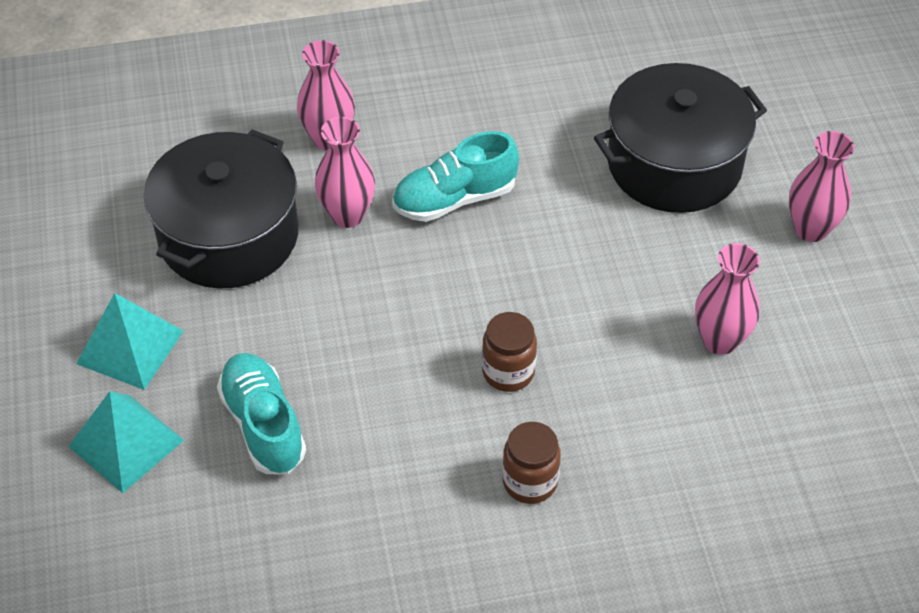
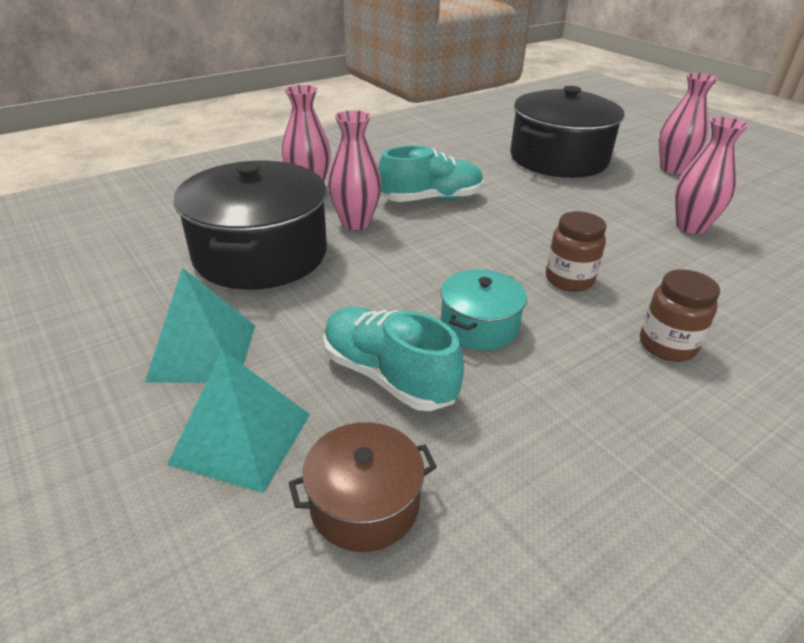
camera: 25 degrees left, 15 degrees down
turquoise shoe [392,131,519,222] -> turquoise shoe turned 150 degrees counterclockwise [378,145,483,202]
none -> brown pot [289,422,437,552]
none -> turquoise pot [441,269,527,350]

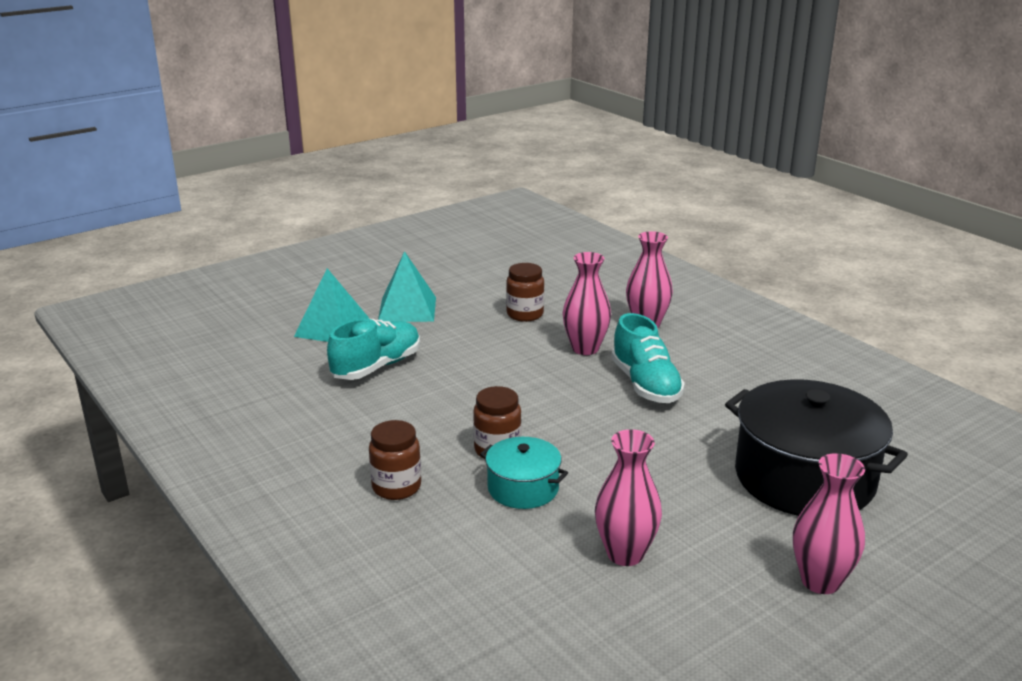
camera: 90 degrees right, 10 degrees down
black pot [174,161,327,290] -> brown jar [506,263,544,322]
brown pot [289,422,437,552] -> none
turquoise pot [441,269,527,350] -> turquoise pot moved to [480,437,568,509]

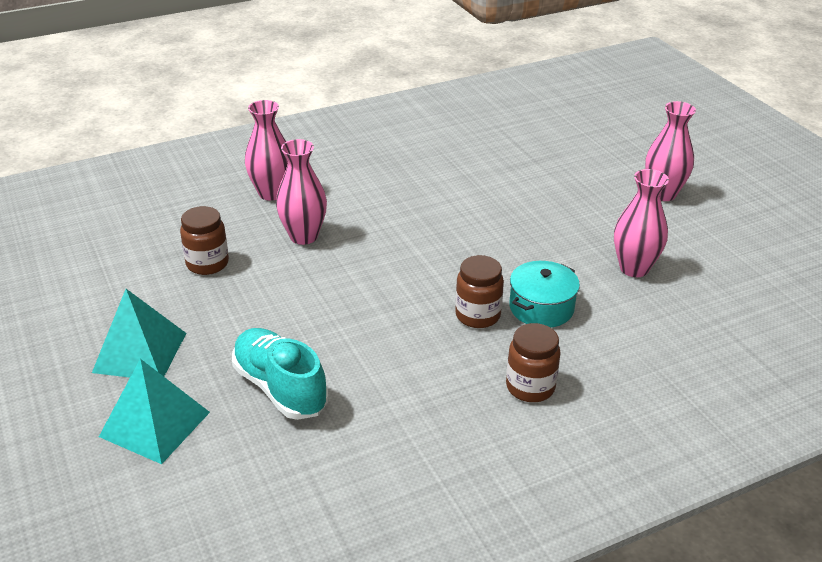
camera: 80 degrees left, 10 degrees up
turquoise shoe [611,313,685,403] -> none
black pot [725,379,908,516] -> none

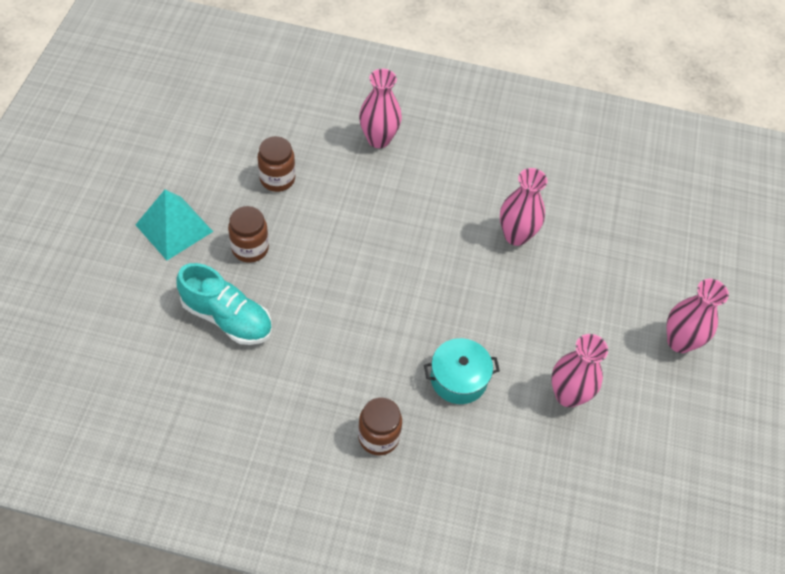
camera: 35 degrees right, 20 degrees up
turquoise pyramid [99,359,210,464] -> none
turquoise shoe [232,328,328,420] -> turquoise shoe turned 120 degrees clockwise [177,263,272,345]
pink vase [276,139,327,245] -> pink vase moved to [500,168,547,246]
brown jar [455,255,504,328] -> brown jar moved to [228,206,269,263]

